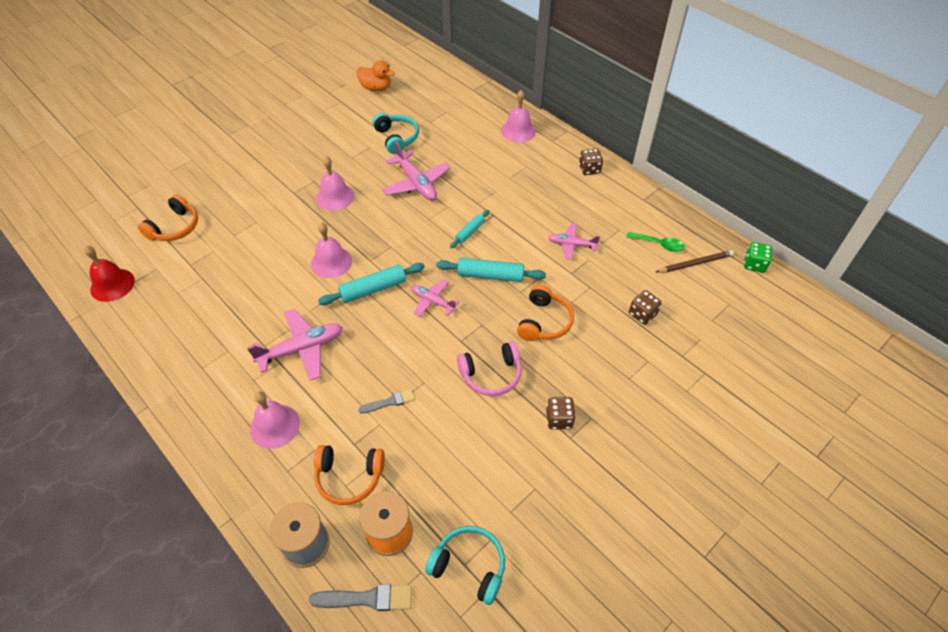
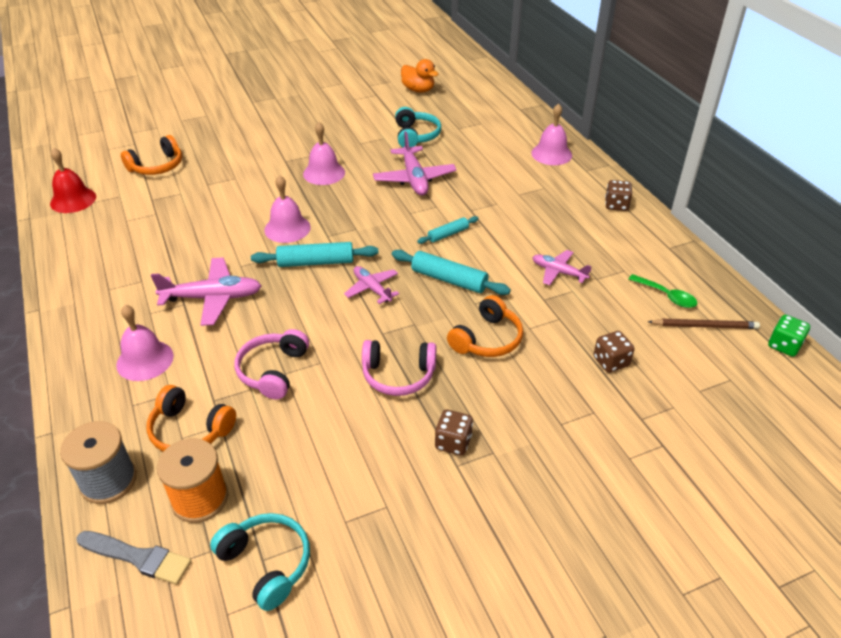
camera: 20 degrees right, 10 degrees down
grey brush [358,389,415,414] -> pink headphones [235,329,309,400]

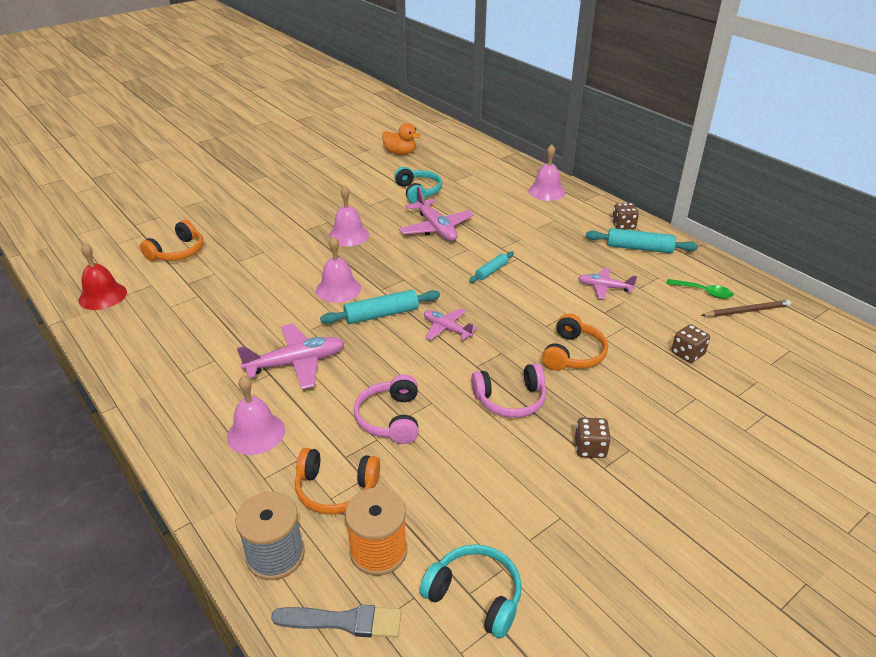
camera: 15 degrees left, 5 degrees down
turquoise rolling pin [392,250,511,295] -> turquoise rolling pin moved to [586,228,698,253]
green dice [768,315,810,357] -> none

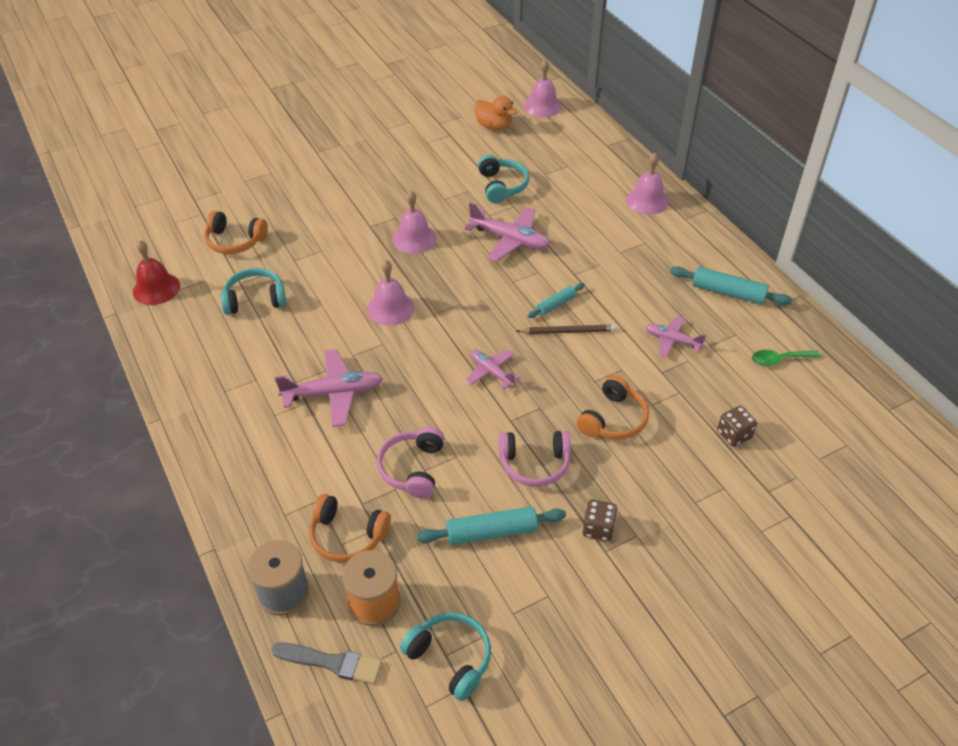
camera: 10 degrees right, 10 degrees up
orange headphones [140,220,203,261] -> orange headphones turned 60 degrees clockwise [204,211,268,254]
pink bell [227,376,285,455] -> pink bell moved to [524,59,562,117]
turquoise rolling pin [320,290,440,324] -> turquoise rolling pin moved to [417,506,566,545]
pink plane [399,187,474,241] -> pink plane turned 45 degrees counterclockwise [465,203,550,262]
brown dice [612,203,639,230] -> none
green spoon [666,279,734,299] -> green spoon turned 135 degrees clockwise [752,350,821,366]
brown pencil [701,300,791,317] -> brown pencil moved to [516,325,617,334]
none -> turquoise headphones [221,268,286,315]

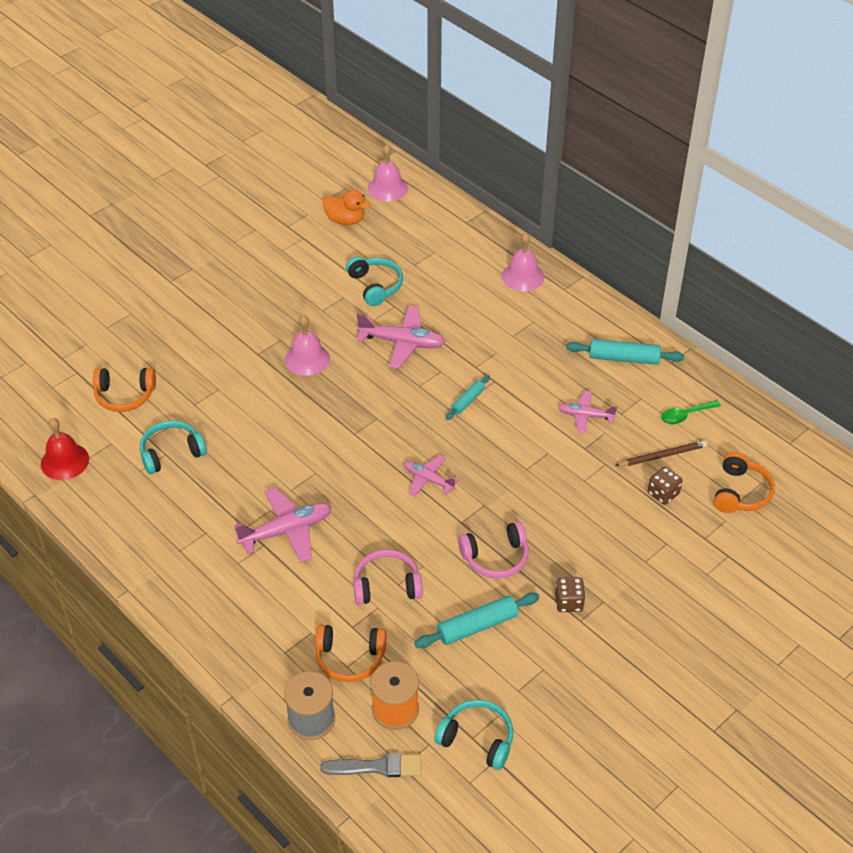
camera: 15 degrees left, 0 degrees up
pink bell [367,260,415,325] -> none
pink headphones [377,427,444,498] -> pink headphones turned 90 degrees clockwise [353,550,423,605]
brown pencil [516,325,617,334] -> brown pencil moved to [615,440,707,466]
orange headphones [577,375,649,440] -> orange headphones moved to [714,452,775,513]

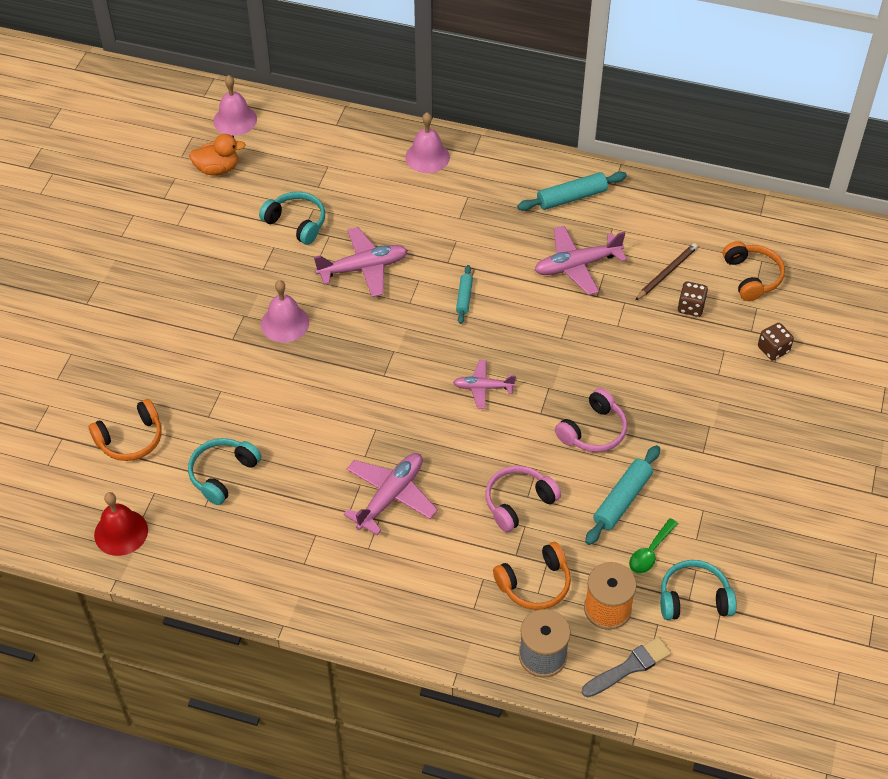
camera: 30 degrees left, 5 degrees up
brown dice [555,577,585,612] -> brown dice moved to [758,323,794,361]
pink plane [558,391,617,433] -> pink plane [534,226,627,295], size x1.62
green spoon [661,400,721,424] -> green spoon moved to [629,518,678,574]

